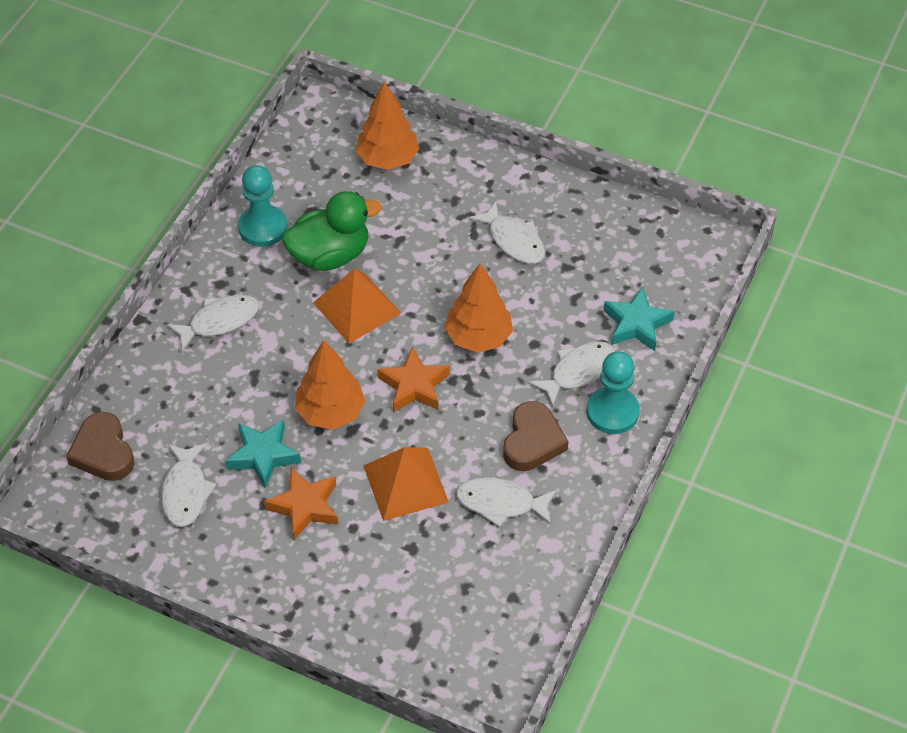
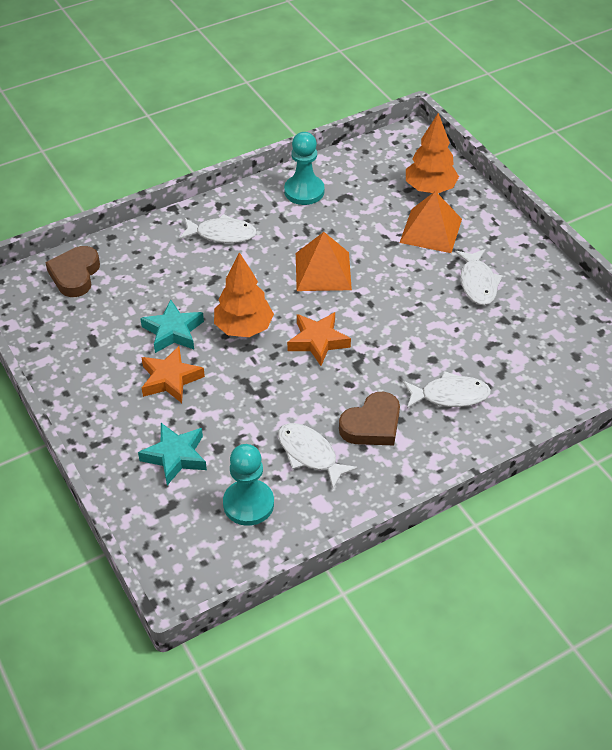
camera: 35 degrees right, 5 degrees down
white fish [161,443,216,527] -> none
green duck [282,191,382,271] -> none
orange pyramid [364,447,449,521] -> orange pyramid moved to [399,191,462,253]
orange tree [444,264,513,353] -> none
turquoise pawn [587,351,640,434] -> turquoise pawn moved to [223,444,274,526]
turquoise star [604,287,675,351] -> turquoise star moved to [138,423,207,485]

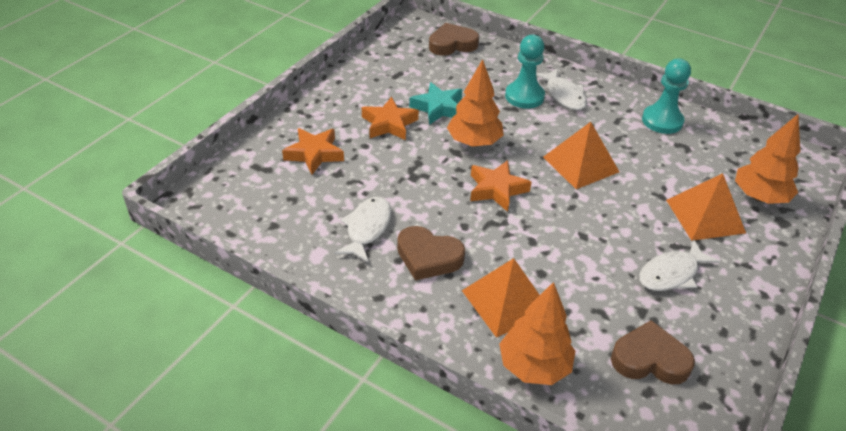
camera: 60 degrees right, 5 degrees down
turquoise star [138,423,207,485] -> orange star [282,128,344,175]
turquoise pawn [223,444,274,526] -> turquoise pawn moved to [505,35,545,109]
white fish [403,371,491,408] -> orange pyramid [462,258,539,338]
none -> orange tree [499,282,575,385]
none -> brown heart [611,320,695,384]

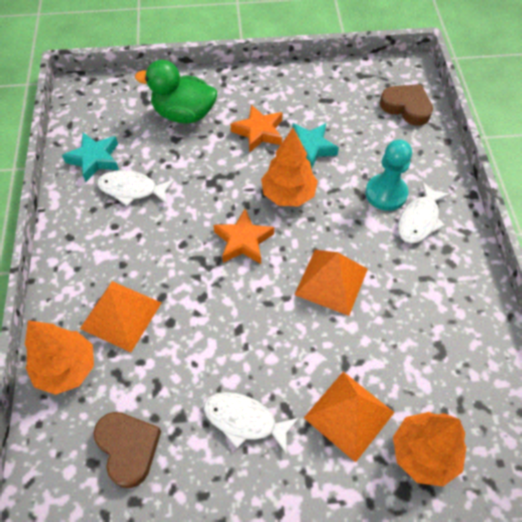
camera: 55 degrees right, 15 degrees up
orange star [282,128,344,175] -> green duck [135,60,217,123]
white fish [335,197,391,263] -> white fish turned 150 degrees counterclockwise [97,170,174,206]
brown heart [397,226,465,281] -> none
turquoise pawn [642,59,691,134] -> none
none -> turquoise star [62,132,119,182]

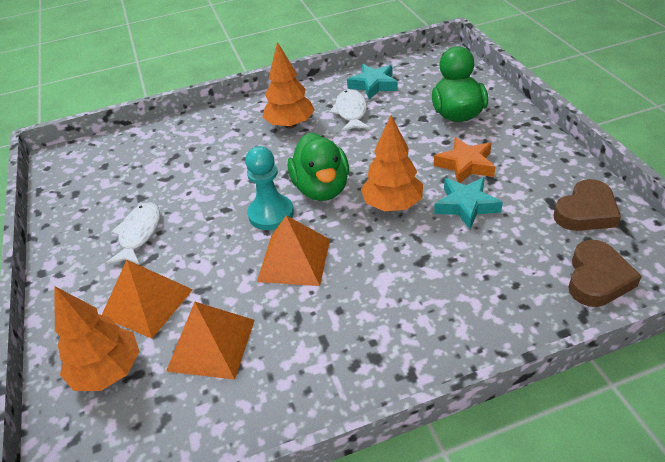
camera: 80 degrees right, 15 degrees down
orange tree [25,320,94,395] -> orange tree moved to [263,42,315,128]
orange pyramid [80,281,161,352] -> orange pyramid moved to [166,302,255,380]
brown heart [93,412,161,488] -> brown heart moved to [554,179,621,231]
orange star [213,209,274,264] -> green duck [288,133,349,201]
turquoise pawn [365,139,412,211] -> turquoise pawn moved to [245,146,294,230]
white fish [398,182,450,244] -> none

